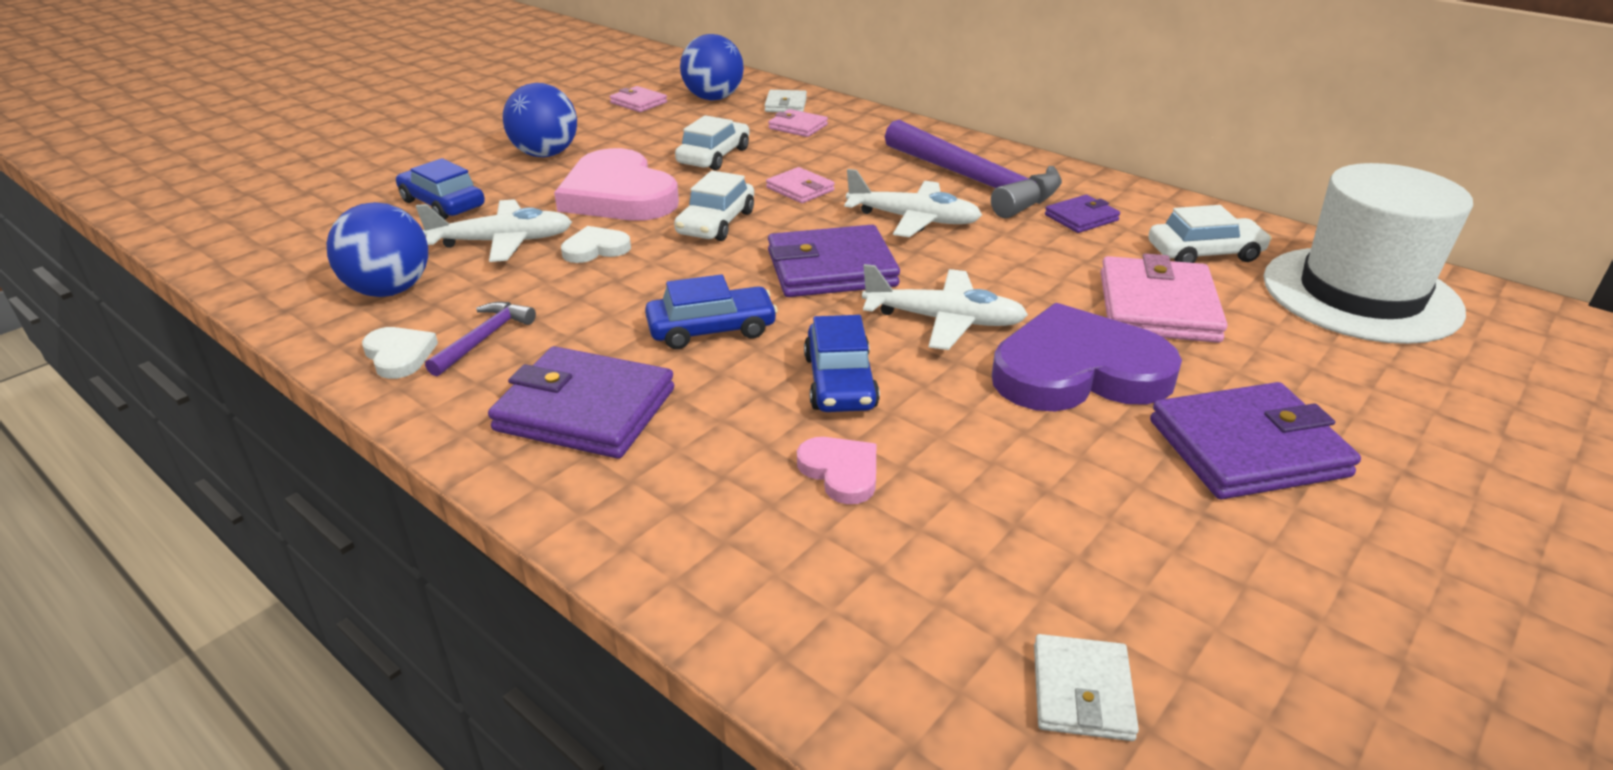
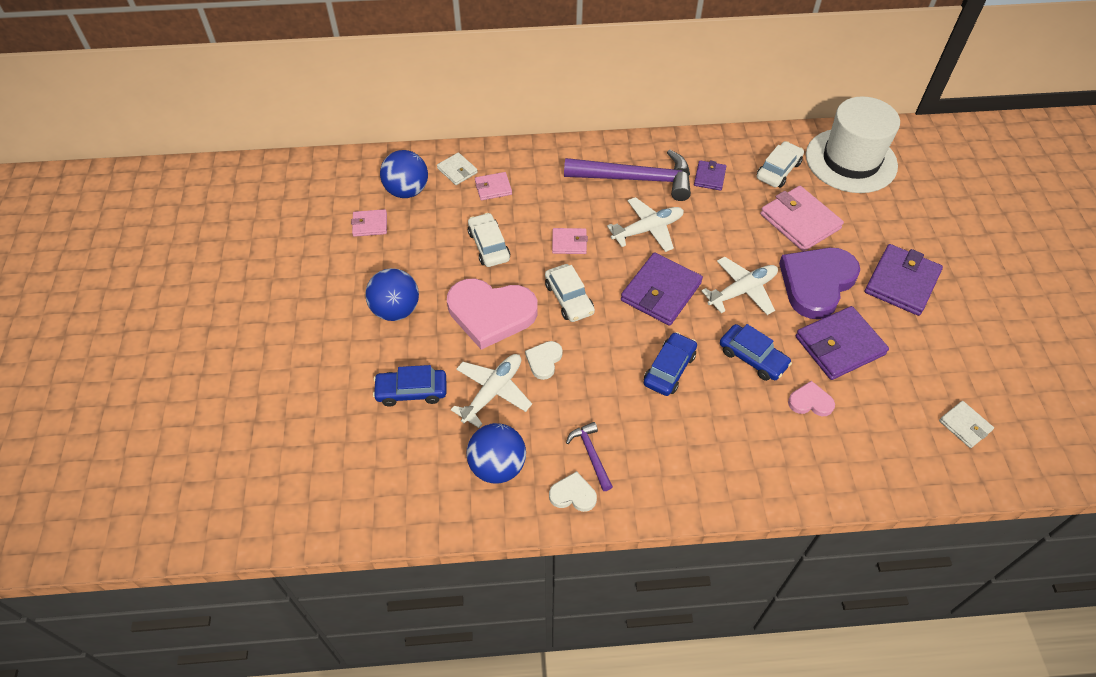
camera: 45 degrees left, 20 degrees up
purple wallet [488,346,674,459] -> purple wallet moved to [796,306,889,380]

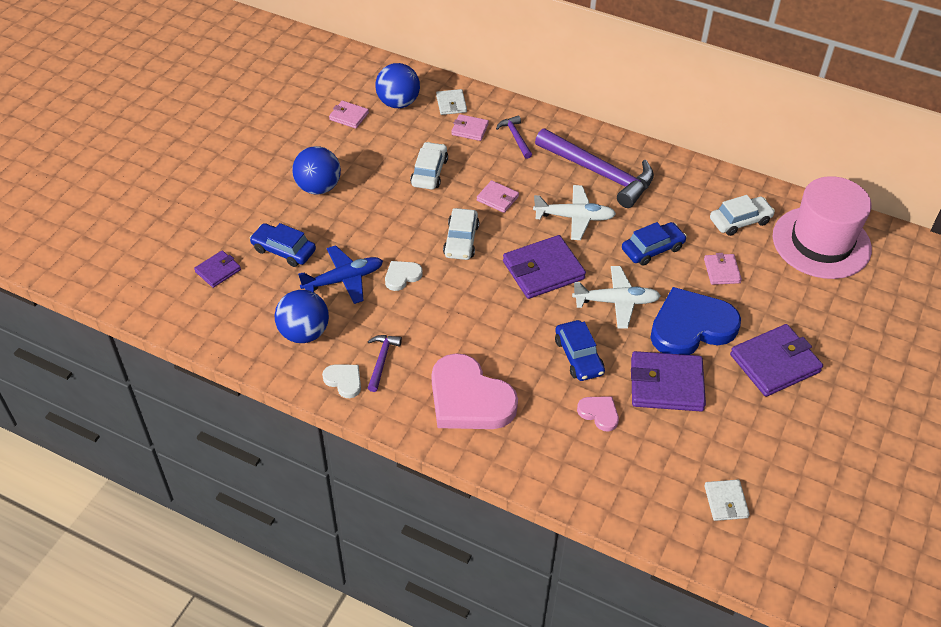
camera: 30 degrees right, 5 degrees down
pink heart [447,279,538,350] -> pink heart moved to [432,353,518,429]
white plane [451,354,532,428] -> blue plane [298,245,383,304]
blue car [644,332,697,396] -> blue car moved to [622,222,687,266]
purple wallet [694,160,726,191] -> purple wallet moved to [194,250,241,288]
pink wallet [760,186,844,251] -> pink wallet [704,253,742,285], size x0.54
purple heart [779,248,860,319] -> blue heart [650,287,741,355]
white hat [806,96,900,193] -> pink hat [772,176,872,279]
none -> purple hammer [496,115,532,159]

